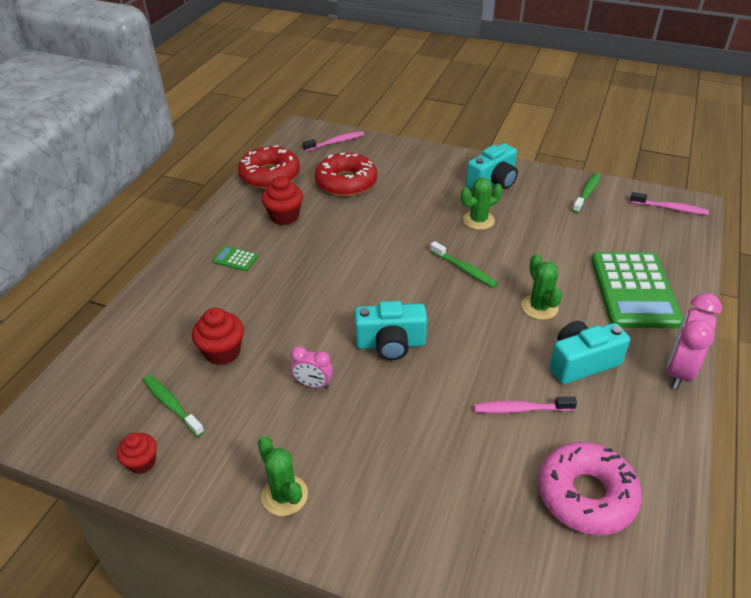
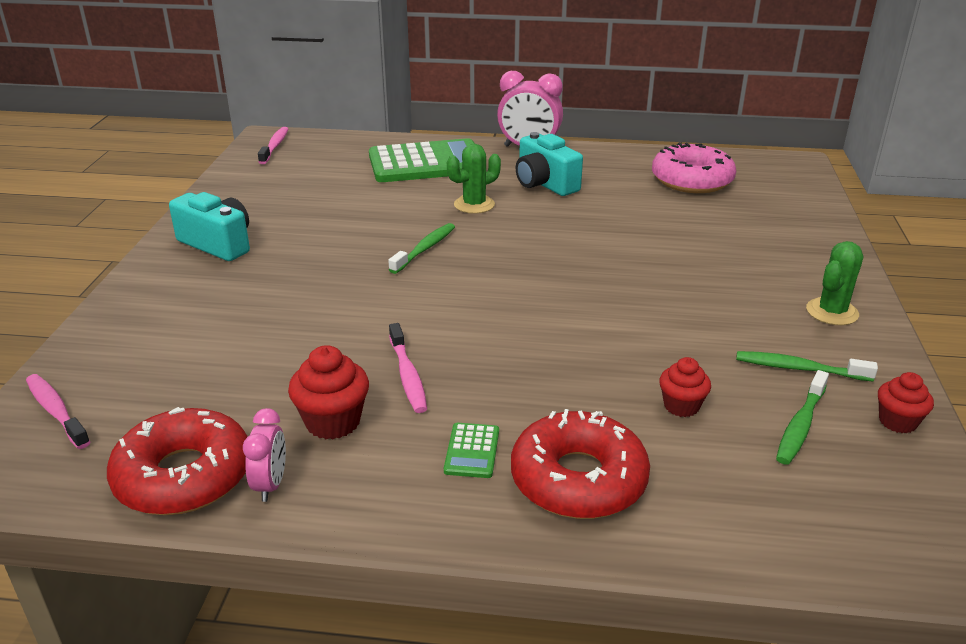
camera: 105 degrees left, 10 degrees down
red cupcake [192,308,244,365] -> red cupcake [659,357,711,417], size x0.66
pink clock [291,346,333,388] -> pink clock moved to [243,408,286,502]
red donut [315,152,377,196] -> red donut moved to [511,409,650,519]
turquoise camera [354,301,427,360] -> none
green cactus [461,178,503,230] -> none
pink toothbrush [474,397,577,413] -> pink toothbrush moved to [389,323,427,413]
green toothbrush [572,173,601,213] -> green toothbrush moved to [736,351,878,381]

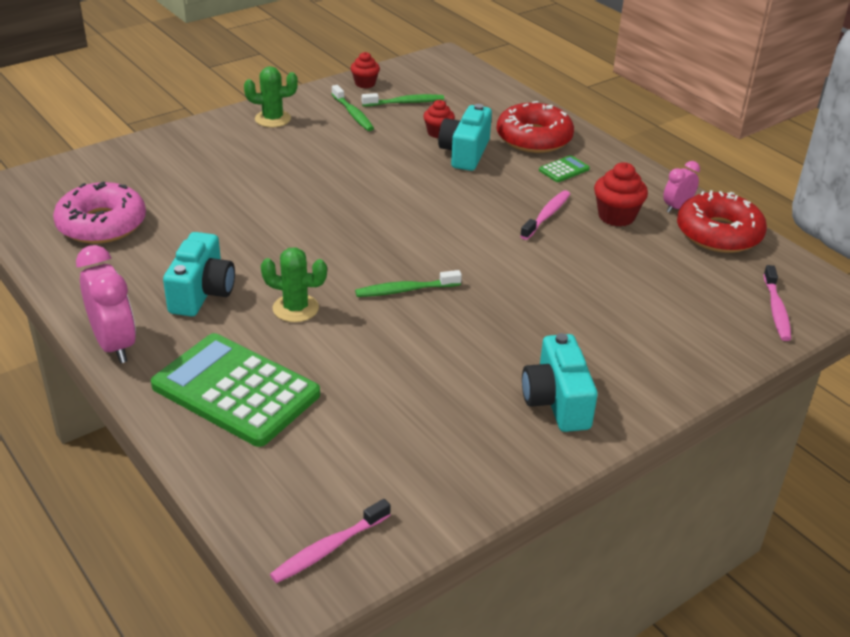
camera: 135 degrees left, 5 degrees up
none -> turquoise camera [438,104,492,171]

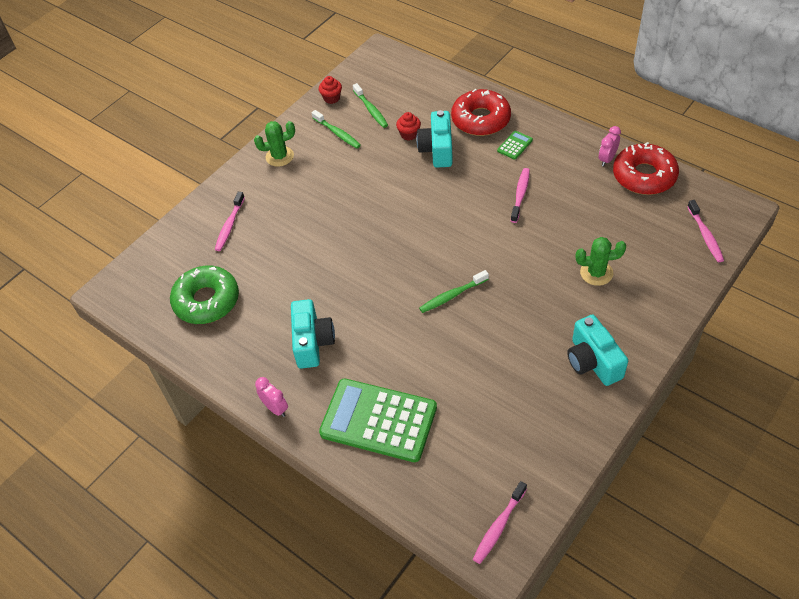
camera: 10 degrees left, 15 degrees up
pink donut [53,181,146,244] -> green donut [170,265,239,324]
pink clock [76,245,136,363] -> pink clock [255,377,288,417], size x0.57
green cactus [261,247,327,322] -> green cactus moved to [576,237,626,286]
green toothbrush [362,93,444,107] -> green toothbrush turned 90 degrees clockwise [353,83,388,128]
red cupcake [594,162,648,227] -> none
none -> pink toothbrush [215,192,245,251]

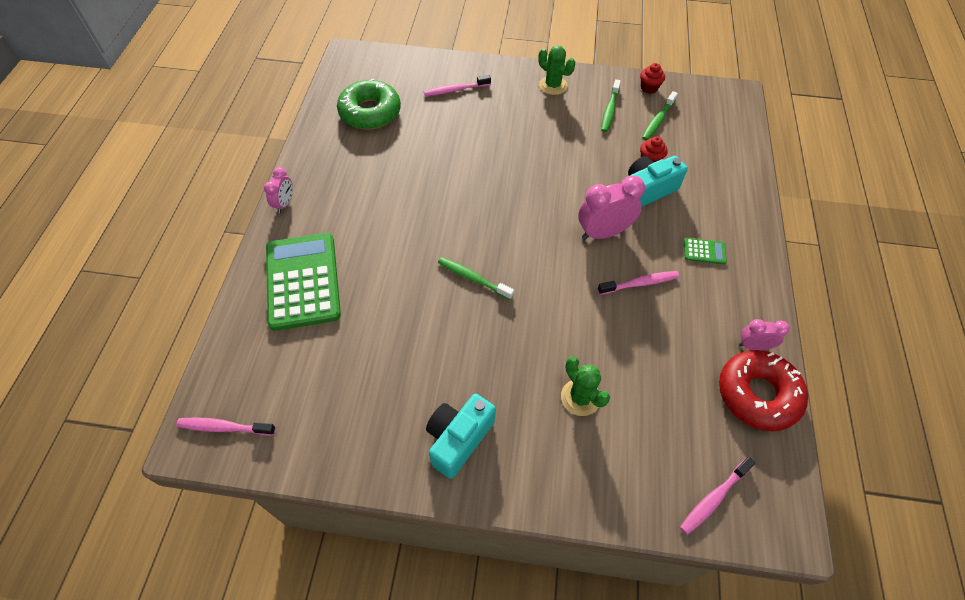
camera: 55 degrees right, 5 degrees up
turquoise camera [291,299,335,369] -> none
red donut [451,89,511,136] -> none
none -> pink clock [578,175,645,240]

